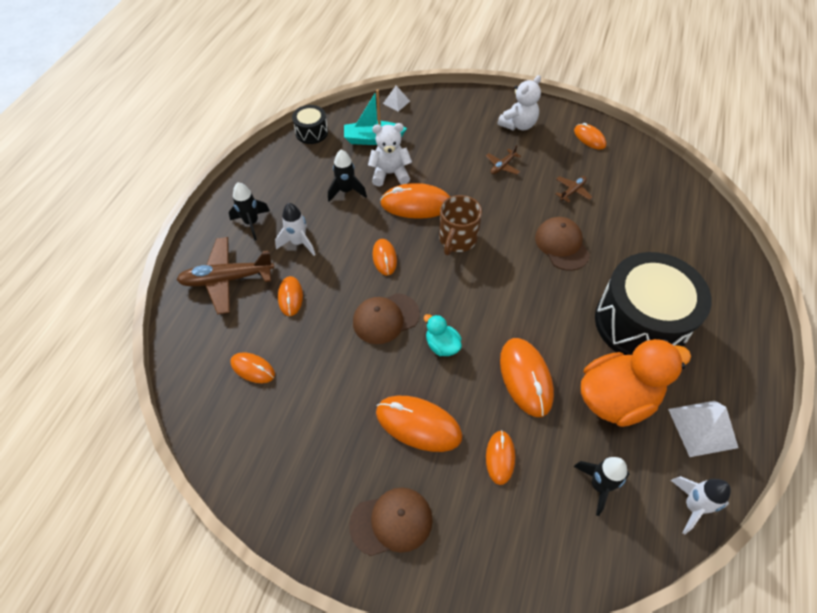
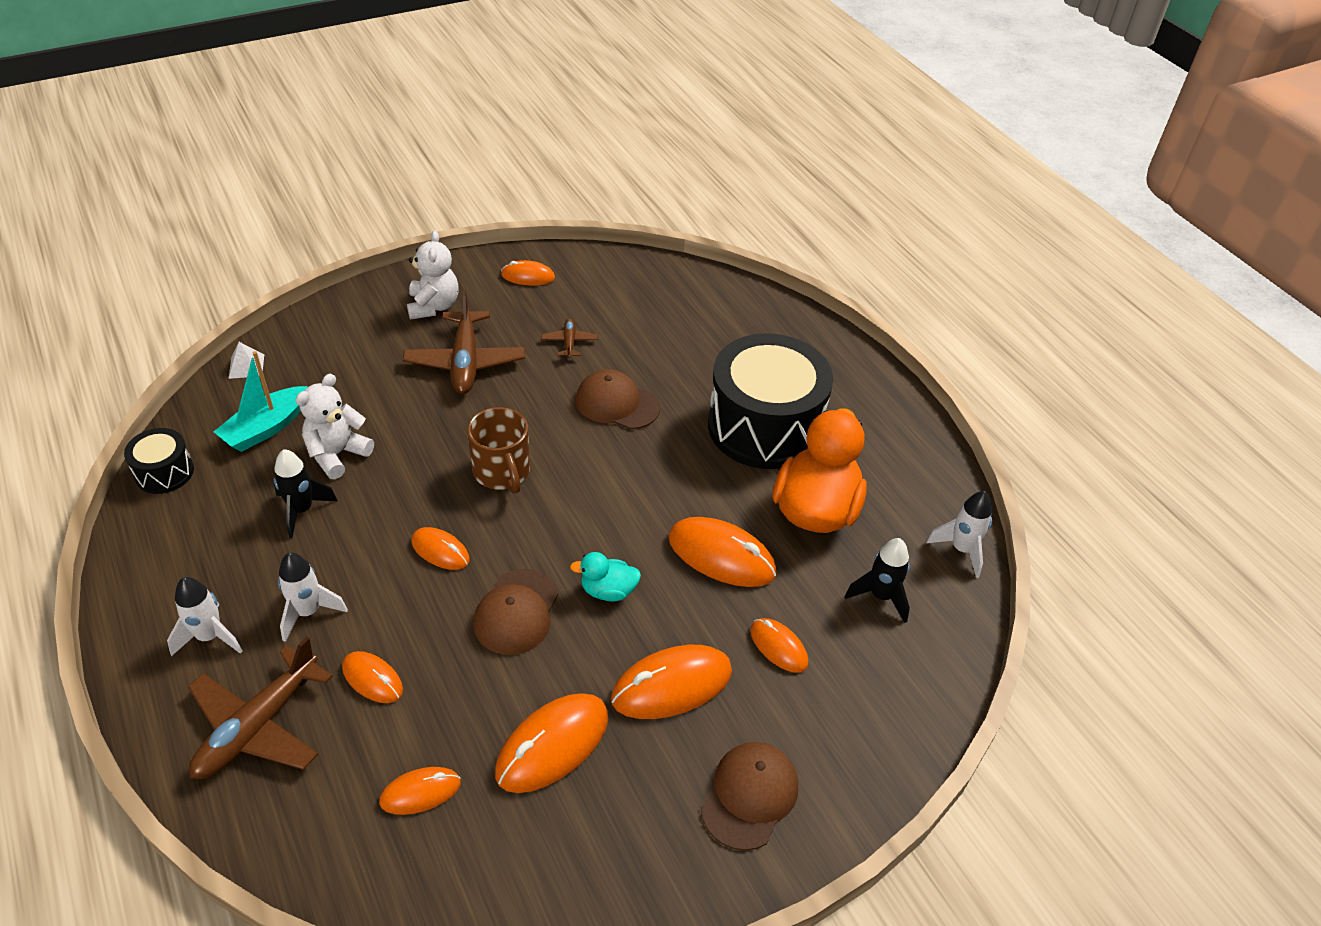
camera: 50 degrees left, 10 degrees down
black rocket [229,182,270,240] -> white rocket [167,577,243,656]
orange mouse [380,183,450,219] -> orange mouse moved to [495,693,608,793]
brown plane [486,145,521,175] -> brown plane [403,290,525,394], size x2.07
white pyramid [668,401,738,457] -> none

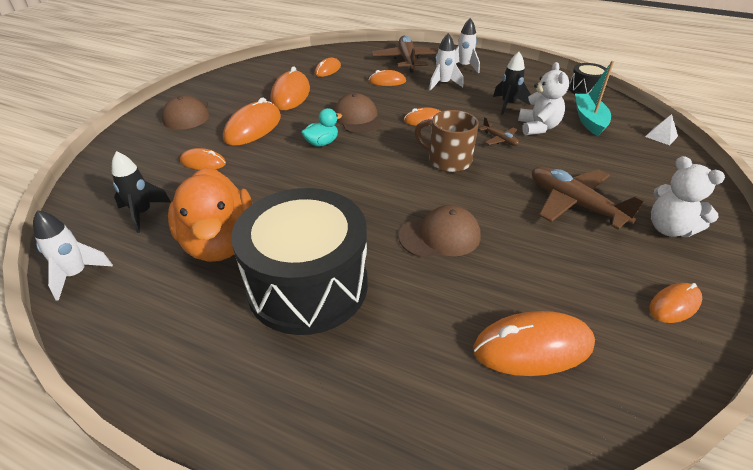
camera: 145 degrees right, 5 degrees down
brown plane [541,318,598,358] -> brown plane moved to [479,117,519,146]
orange mouse [668,517,777,587] -> orange mouse moved to [473,311,595,376]

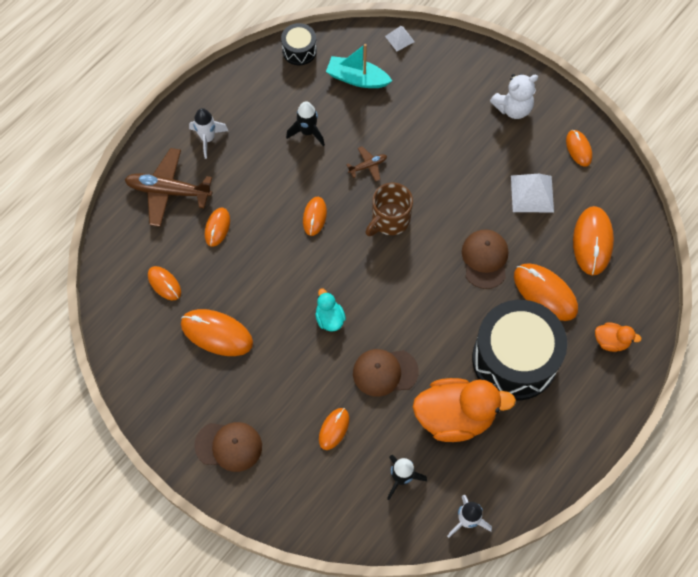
camera: 75 degrees left, 25 degrees up
orange mouse [223,98,281,146] -> orange mouse moved to [514,263,578,321]
brown cap [334,93,383,134] -> brown cap moved to [353,349,419,397]
white rocket [429,33,463,91] -> none
white teddy bear [518,62,569,135] -> none
brown plane [532,167,645,230] -> none
none -> white pyramid [511,174,554,212]
none -> orange duck [595,322,642,352]

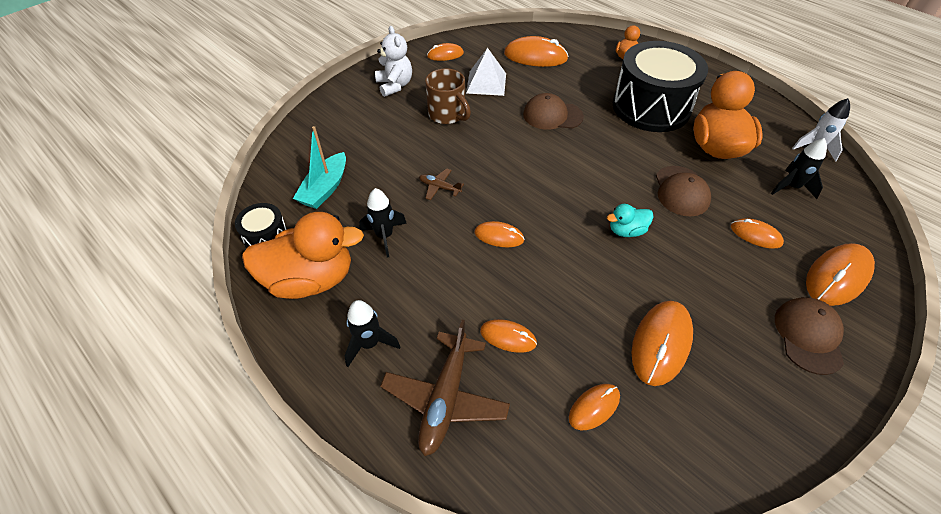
camera: 85 degrees left, 15 degrees down
white rocket [189,108,228,159] -> black rocket [345,300,400,367]
brown plane [346,146,387,182] -> brown plane turned 45 degrees counterclockwise [419,168,464,200]
brown mug [366,183,413,236] -> brown mug moved to [425,68,471,124]
white pyramid [385,26,415,51] -> none
orange mouse [514,263,578,321] -> orange mouse moved to [806,243,875,306]
none -> orange duck [242,212,364,299]

